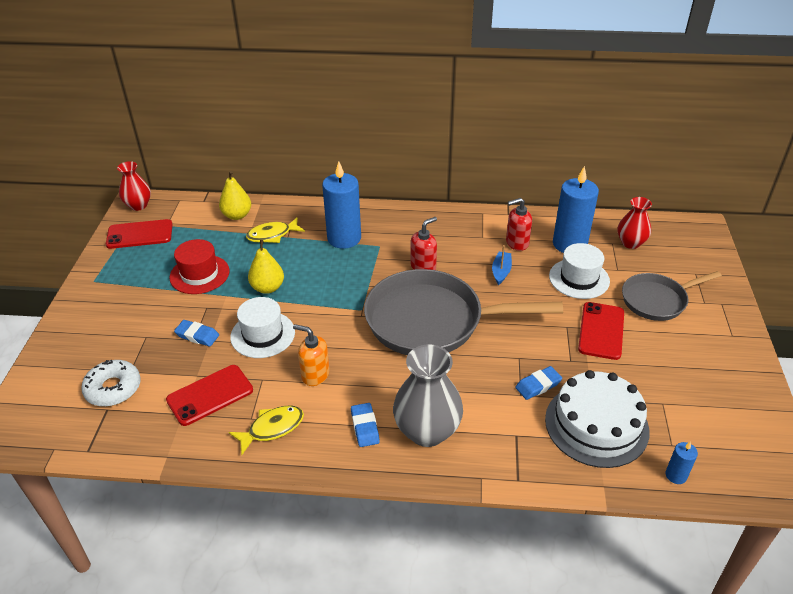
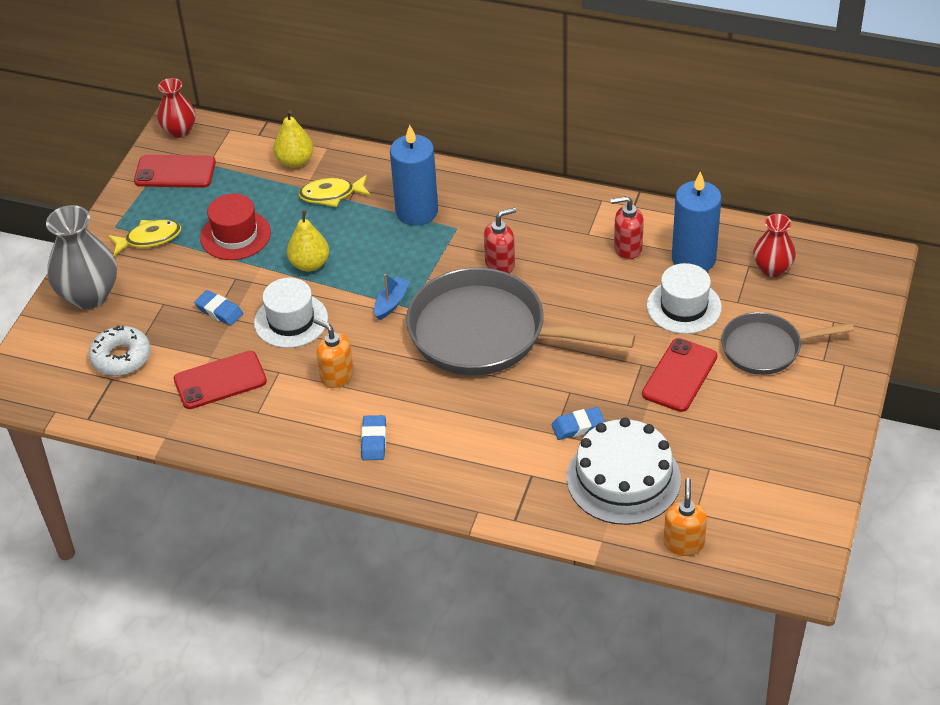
camera: 15 degrees right, 5 degrees up
yellow fish [229,406,304,455] -> yellow fish moved to [108,220,181,256]
grey vase [393,344,463,447] -> grey vase moved to [46,205,117,309]
blue boat [492,245,512,285] -> blue boat moved to [374,274,410,320]
blue candle [665,441,698,484] -> orange soap dispenser [664,478,707,556]

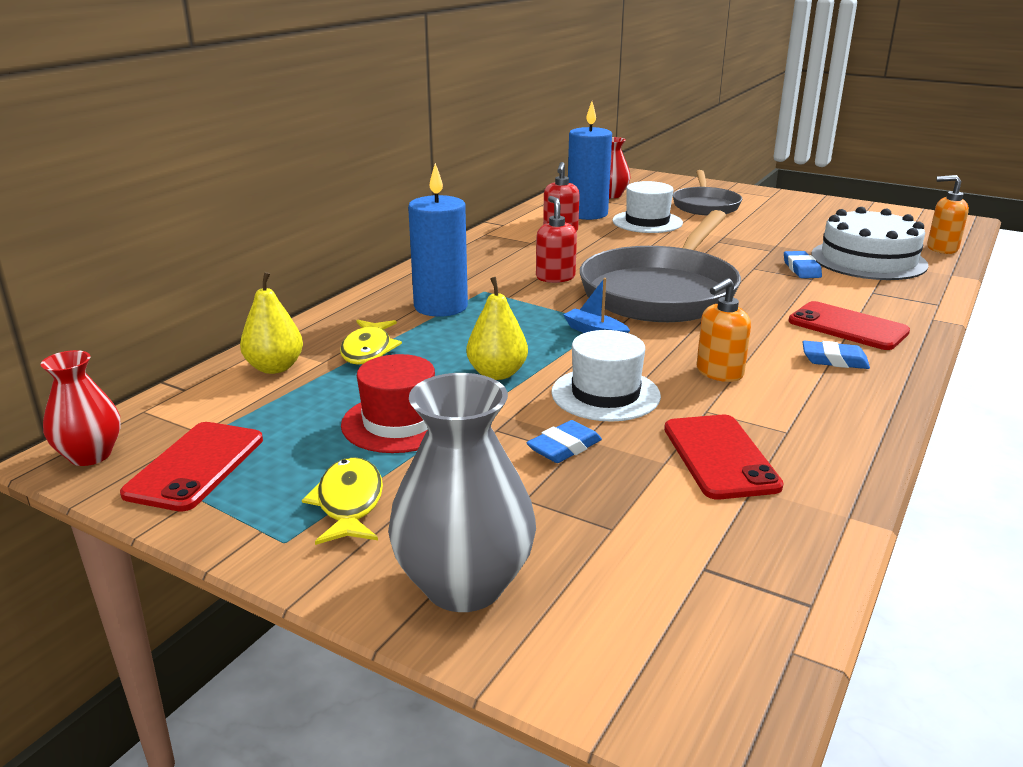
camera: 80 degrees left, 20 degrees down
white donut [89,325,151,376] -> none
red phone [642,338,717,412] -> red phone moved to [788,301,910,350]

